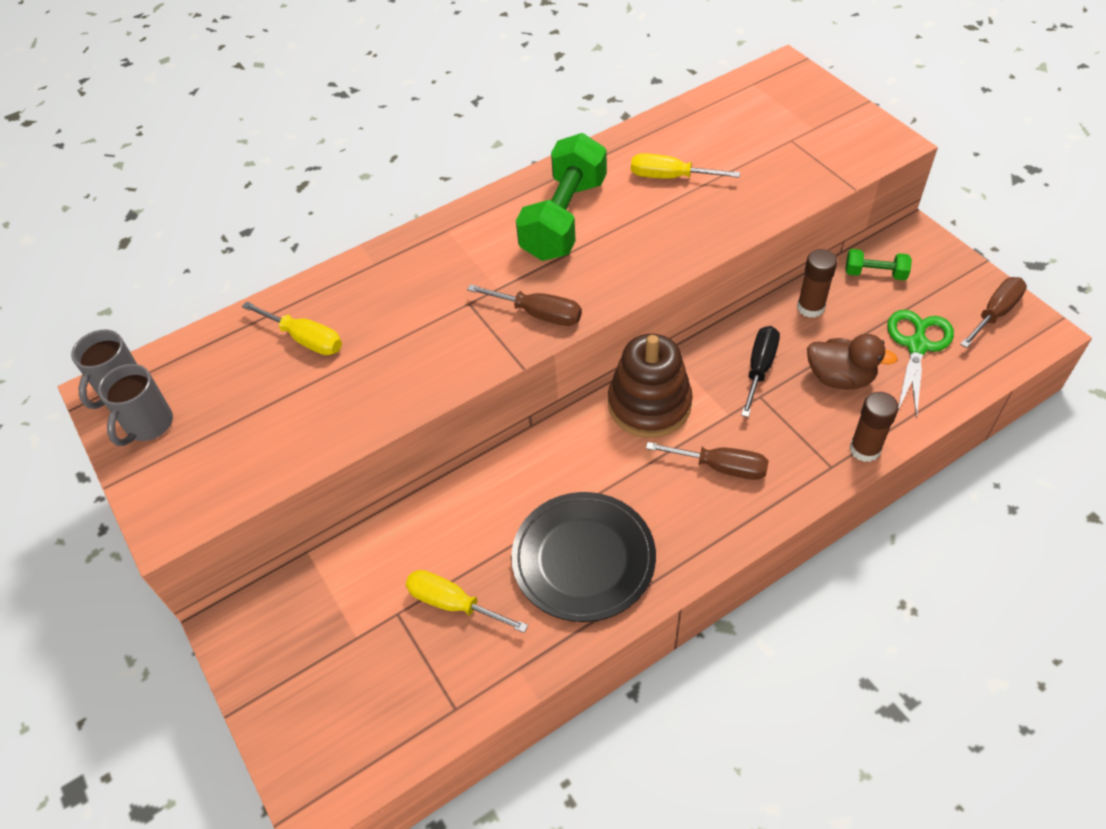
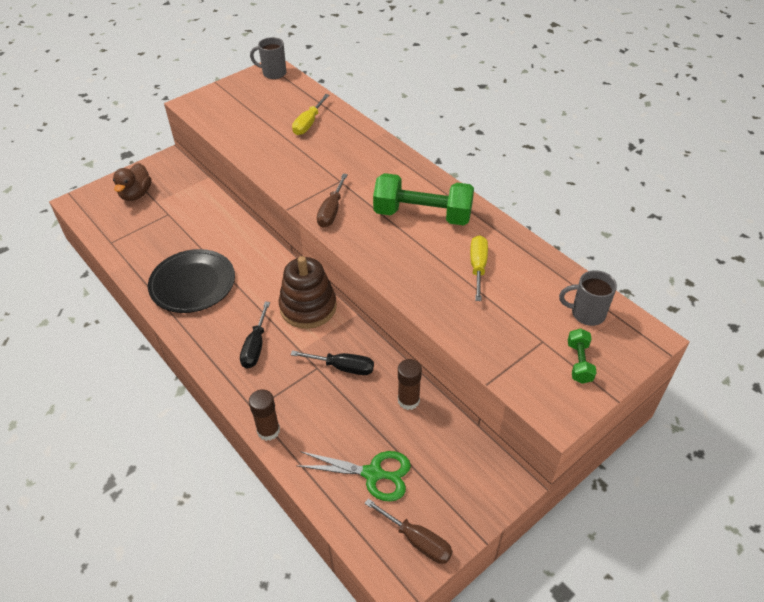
camera: 80 degrees right, 5 degrees down
grey mug [98,364,173,446] -> grey mug moved to [559,270,617,326]
yellow screwdriver [405,570,528,633] -> none
brown screwdriver [646,442,769,480] -> black screwdriver [240,302,270,369]
brown duck [807,334,898,389] -> brown duck moved to [113,163,152,201]
green dumbbell [845,249,912,280] -> green dumbbell moved to [568,328,597,384]

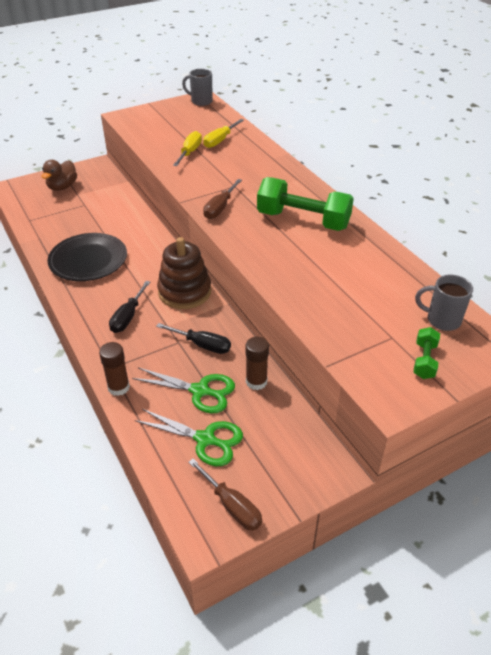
camera: 10 degrees right, 5 degrees down
yellow screwdriver [470,235,488,301] -> yellow screwdriver moved to [173,131,202,166]
none -> green scissors [132,368,235,414]

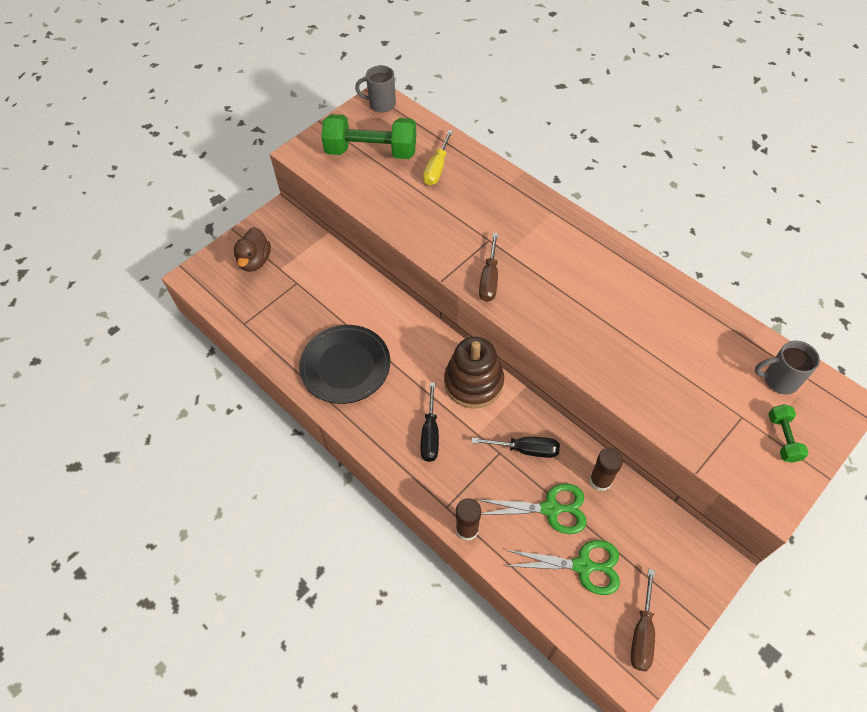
camera: 15 degrees left, 15 degrees up
yellow screwdriver [173,131,202,166] -> none
brown screwdriver [188,459,262,531] -> brown screwdriver turned 75 degrees clockwise [631,569,655,671]
green dumbbell [257,177,354,231] -> green dumbbell moved to [321,114,416,159]

